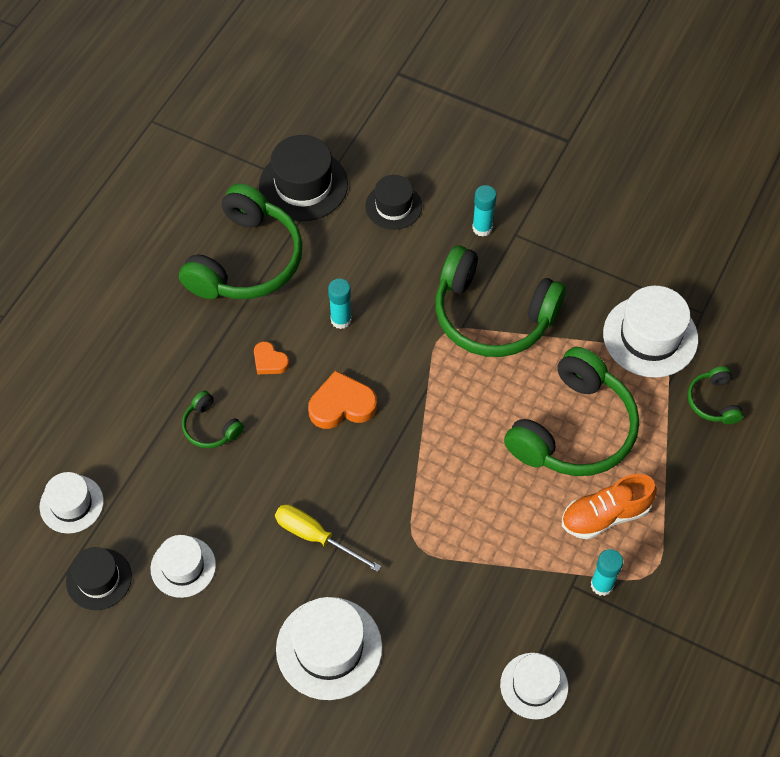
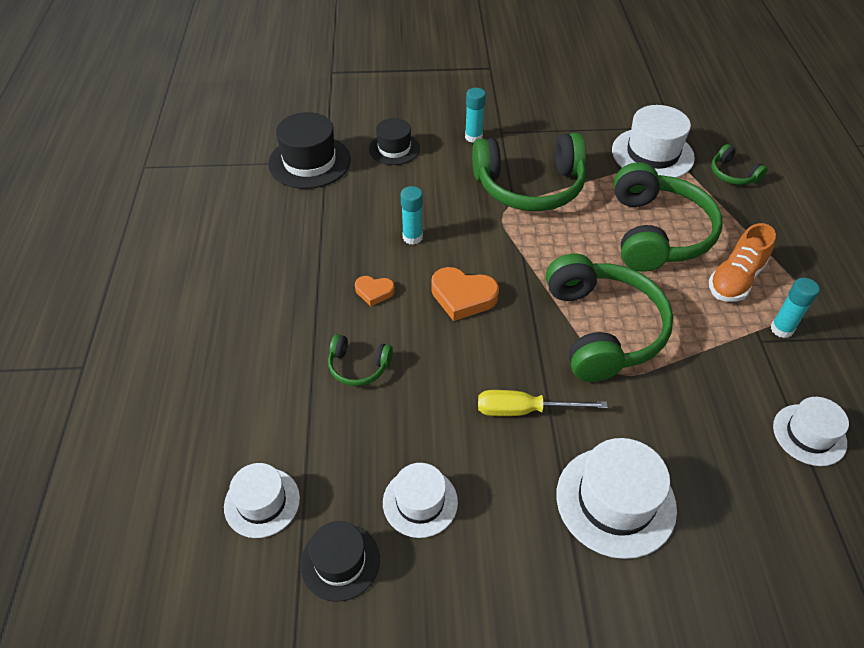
camera: 30 degrees left, 10 degrees down
green headphones [179,183,303,299] -> green headphones moved to [546,254,673,382]
orange heart [308,370,377,429] -> orange heart turned 120 degrees counterclockwise [431,267,499,321]

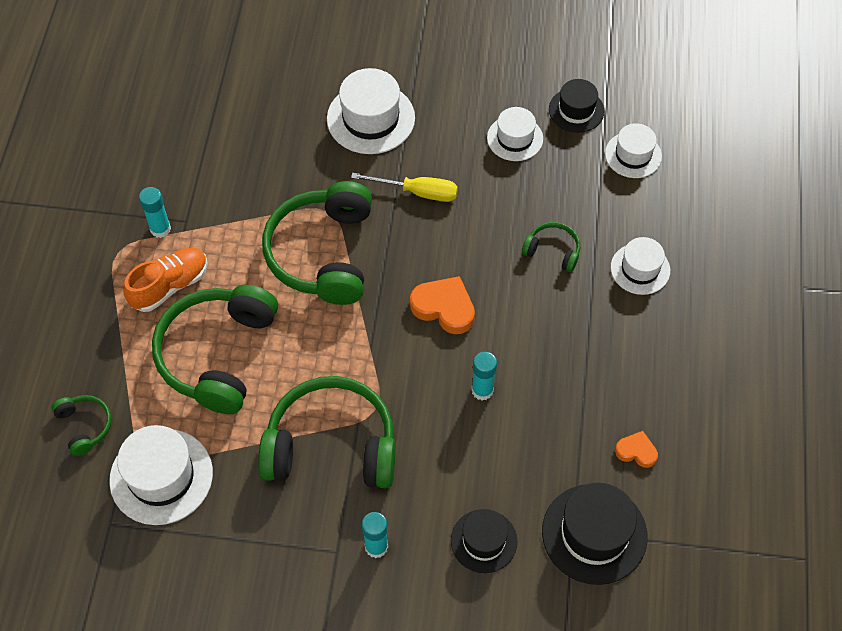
camera: 170 degrees left, 10 degrees up
orange heart [355,276,395,307] -> orange heart moved to [615,431,658,468]
white hat [773,397,849,466] -> white hat moved to [611,237,670,295]

